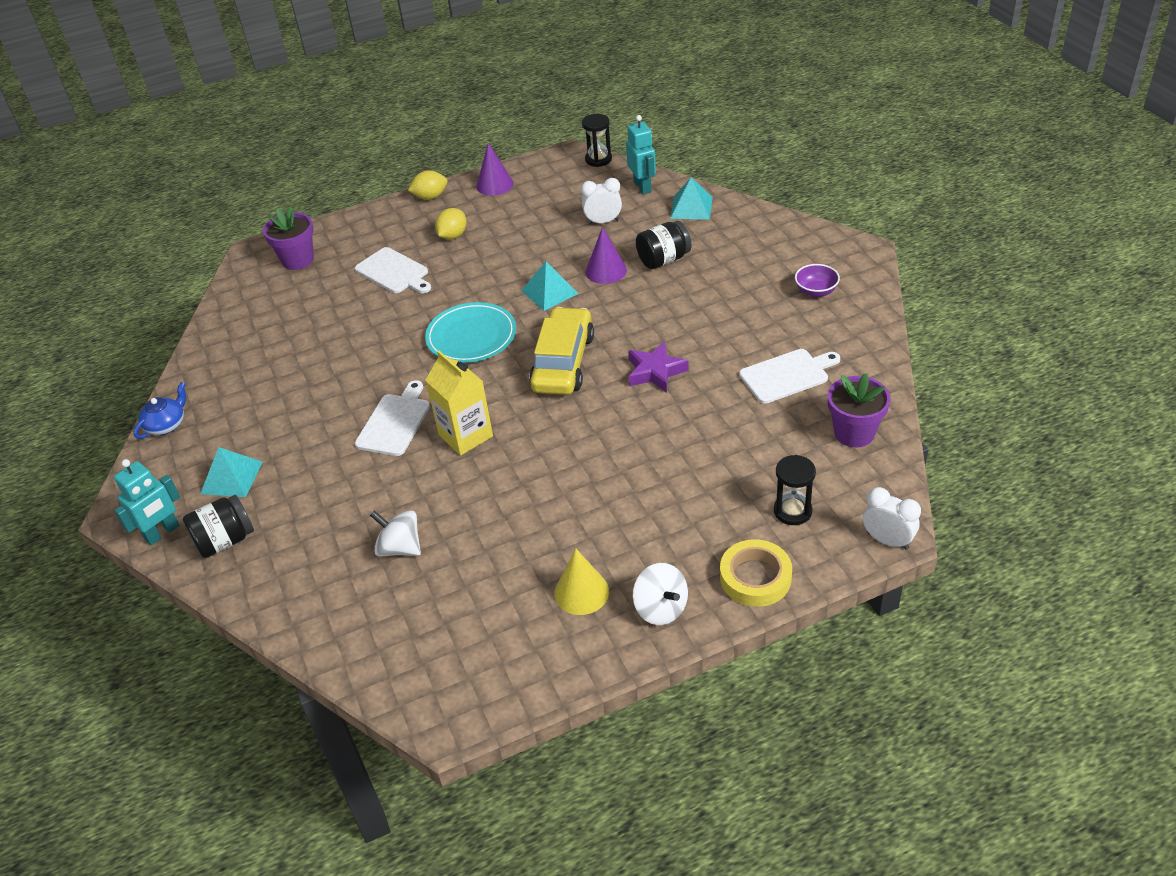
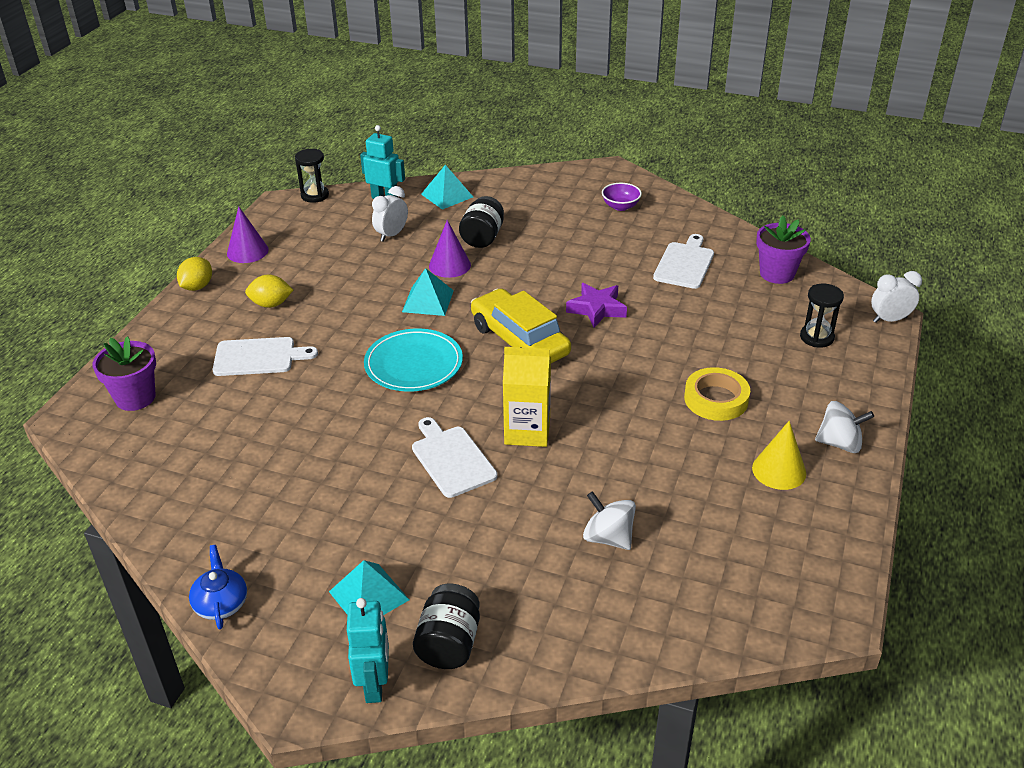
camera: 50 degrees left, 5 degrees down
white spinning top [370,510,421,557] -> white spinning top turned 60 degrees clockwise [583,491,636,550]
yellow lemon [435,208,467,240] -> yellow lemon turned 75 degrees counterclockwise [245,275,293,308]
yellow tape [720,539,792,607] -> yellow tape moved to [684,367,750,421]

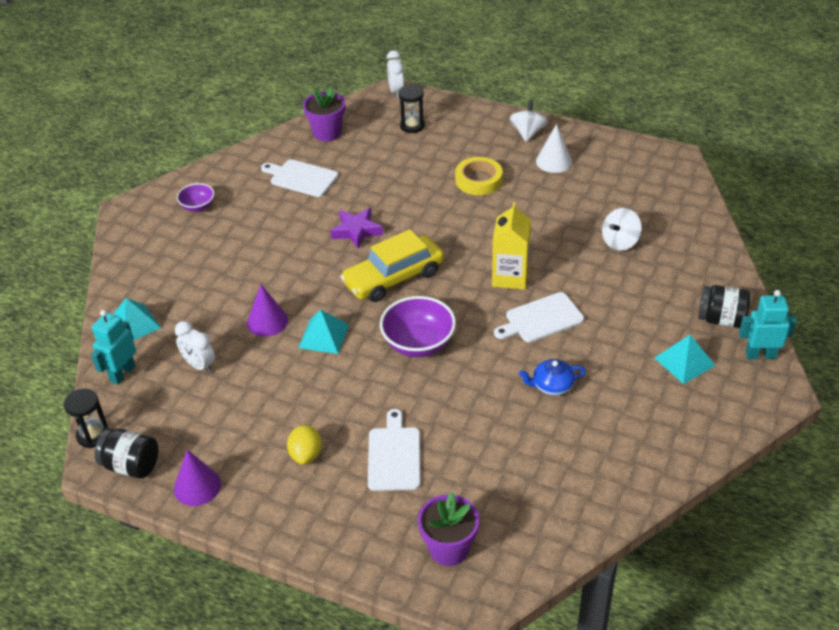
camera: 85 degrees left, 5 degrees up
yellow lemon [177,257,212,291] -> none
blue teapot [189,545,247,629] -> blue teapot moved to [519,359,586,396]
turquoise plate [364,329,463,391] -> purple bowl [380,296,456,357]
black jar [459,196,504,248] -> black jar moved to [94,429,159,479]
yellow cone [752,421,806,490] -> white cone [536,124,572,173]

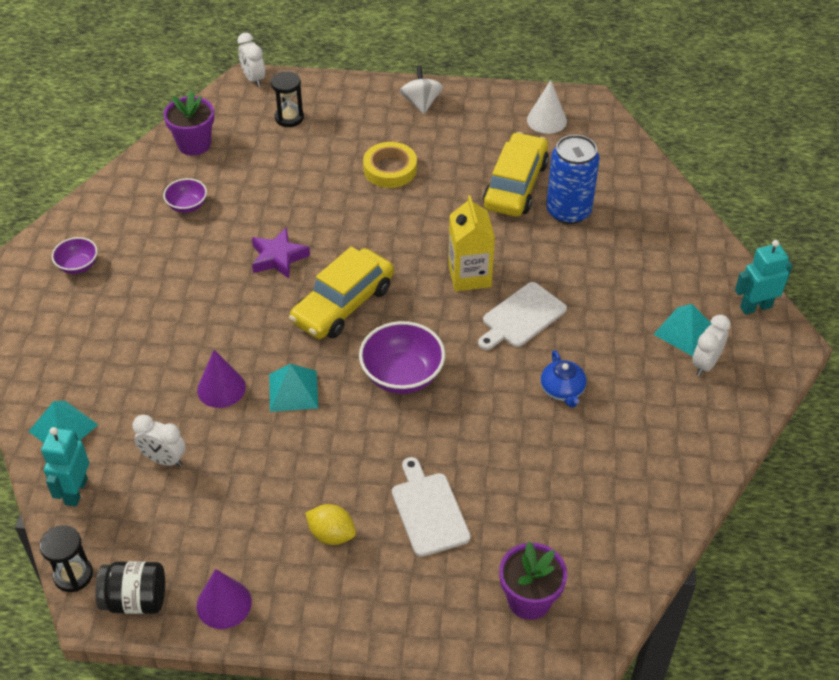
camera: 20 degrees left, 5 degrees up
white cutting board [261,159,338,197] -> purple bowl [163,178,207,213]
yellow lemon [287,424,322,465] -> yellow lemon turned 45 degrees counterclockwise [305,504,356,545]
blue teapot [519,359,586,396] -> blue teapot turned 75 degrees counterclockwise [541,350,586,408]
white cone [536,124,572,173] -> white cone moved to [527,80,567,134]
white spinning top [602,208,642,251] -> blue can [546,135,600,224]
black jar [698,285,751,328] -> none
none -> yellow car [483,132,549,217]
none -> white clock [692,315,731,376]

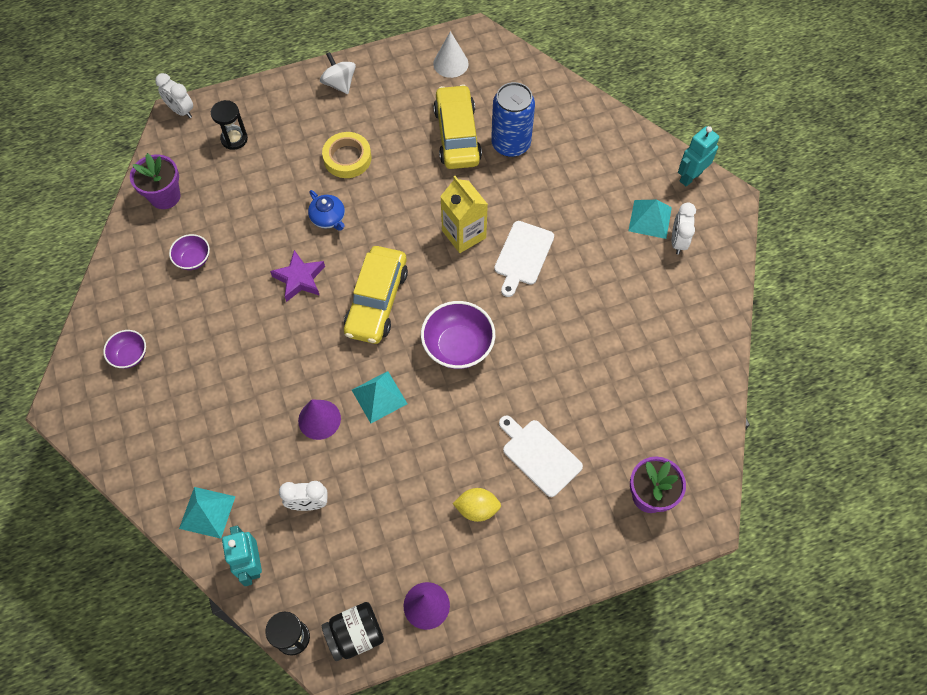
camera: 25 degrees left, 15 degrees up
blue teapot [541,350,586,408] -> blue teapot moved to [308,190,345,231]

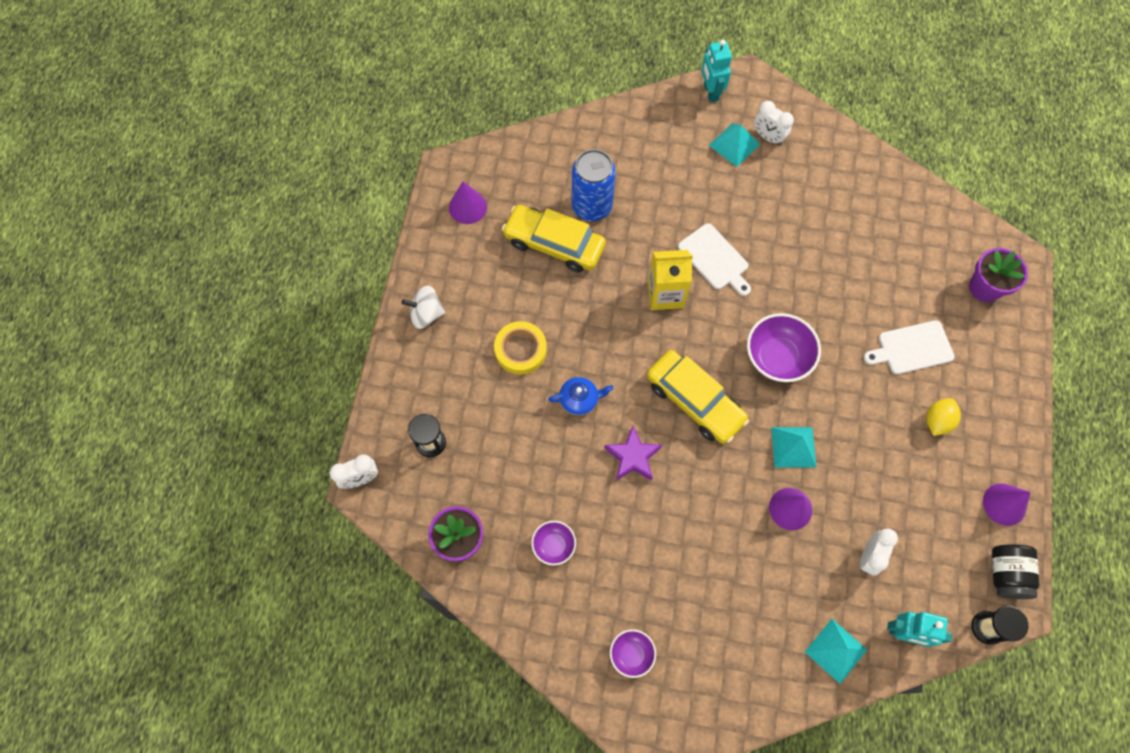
camera: 60 degrees left, 5 degrees up
white cone [433,31,469,78] -> purple cone [449,181,487,224]

